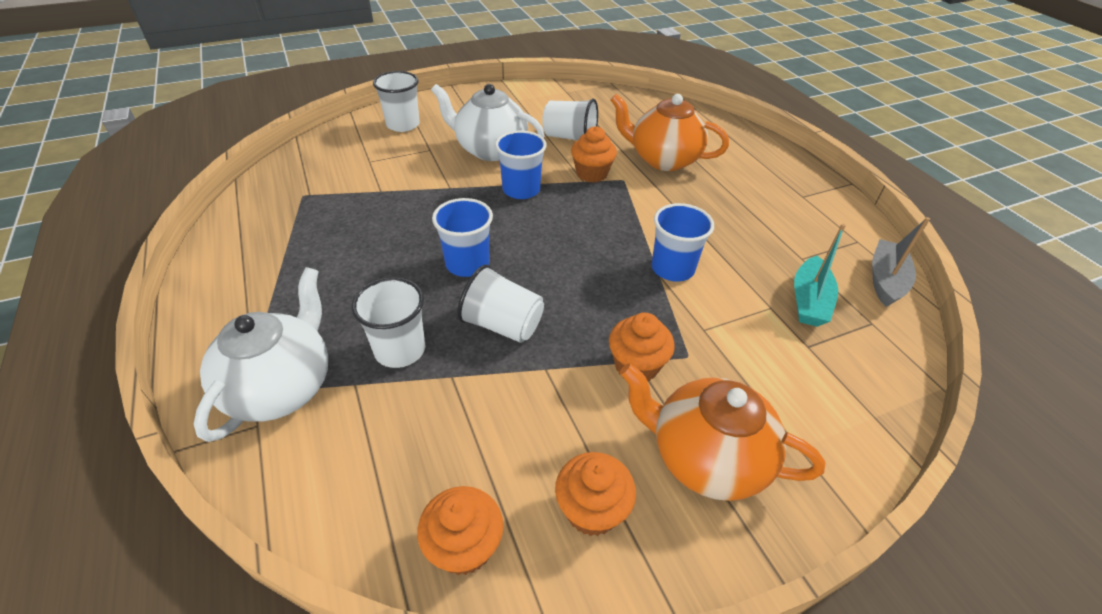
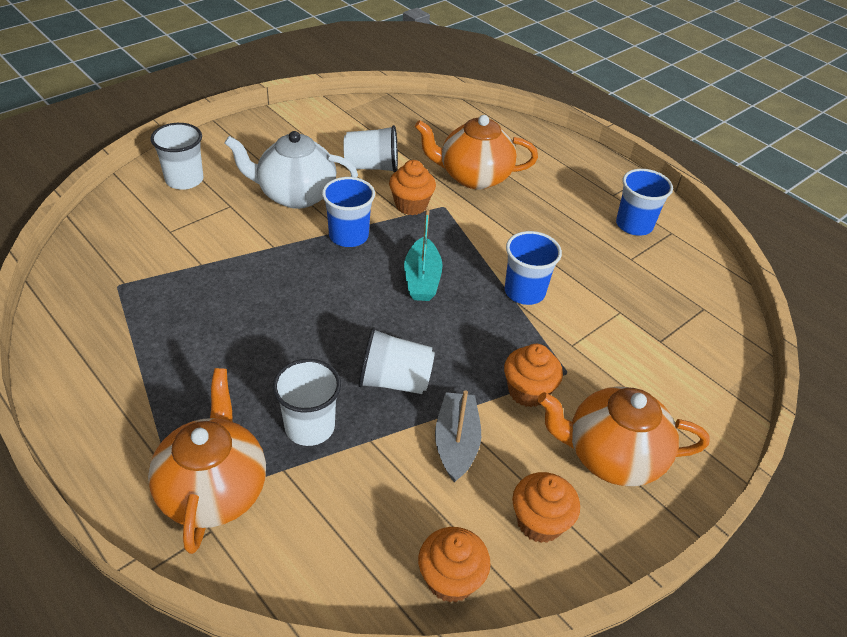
camera: 20 degrees left, 0 degrees up
white teapot [194,267,328,442] -> orange teapot [148,368,266,554]
blue cup [432,198,493,277] -> blue cup moved to [616,169,673,236]
turquoise boat [794,224,846,327] -> turquoise boat moved to [404,209,443,301]
grey boat [872,217,930,307] -> grey boat moved to [435,390,481,483]

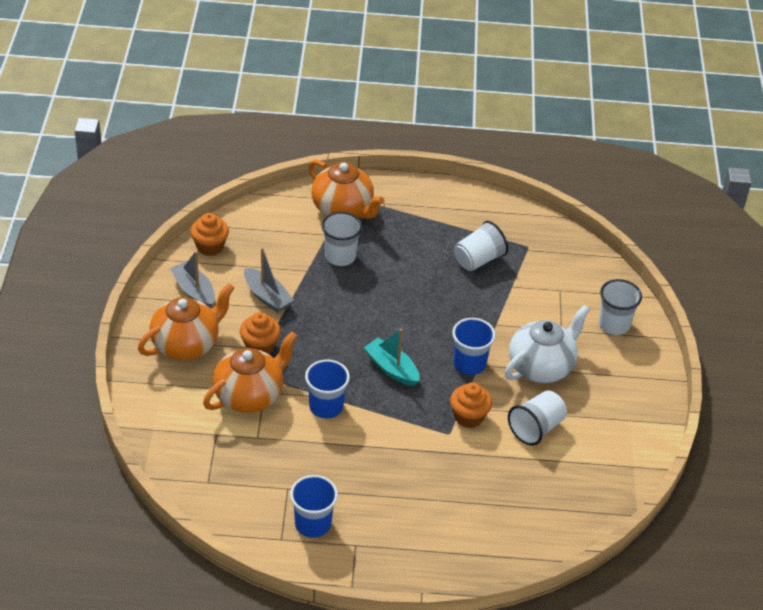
camera: 135 degrees right, 0 degrees up
white cup [359,327,435,394] -> white cup moved to [454,221,508,271]
orange teapot [415,115,538,189] -> orange teapot moved to [203,331,298,413]
orange cupcake [512,472,580,543] -> grey boat [170,251,215,309]

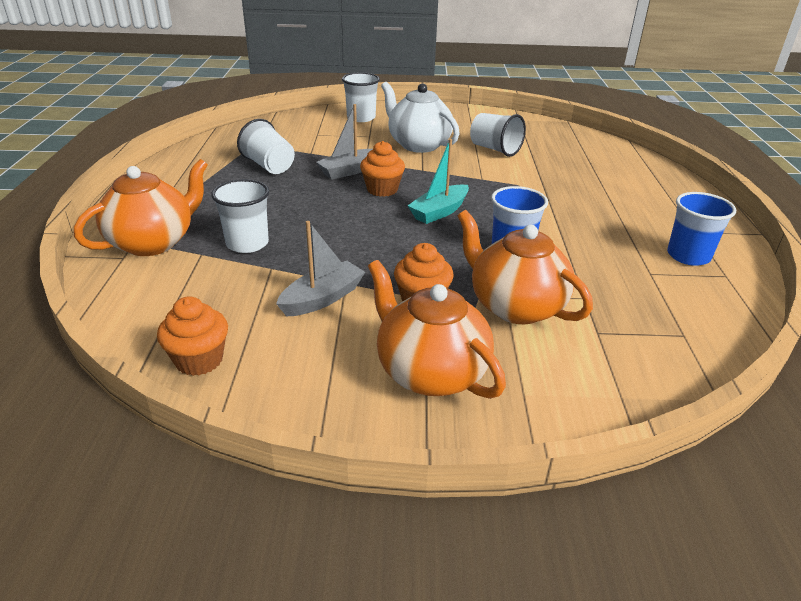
camera: 90 degrees left, 10 degrees down
grey boat [170,251,215,309] -> grey boat moved to [316,104,373,180]
orange cupcake [450,382,492,428] -> orange cupcake moved to [360,141,405,197]
blue cup [452,318,496,375] -> none

